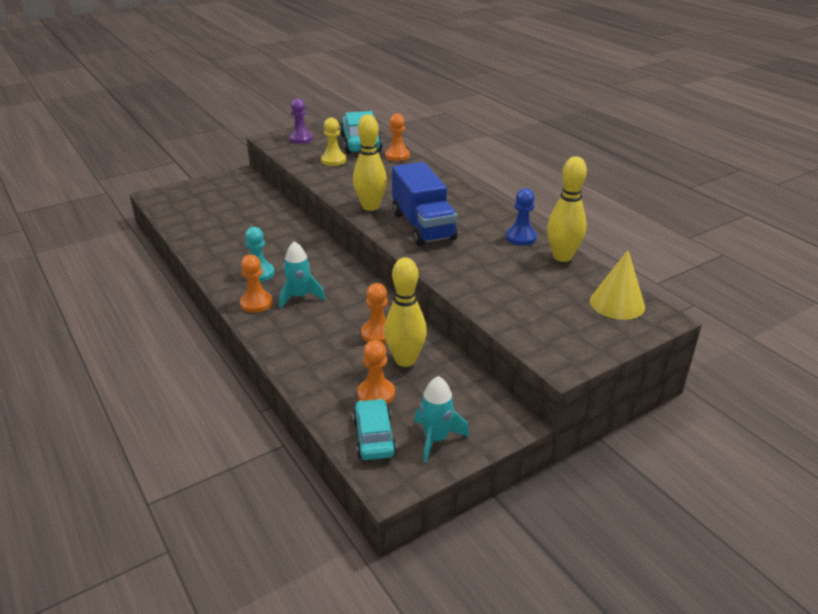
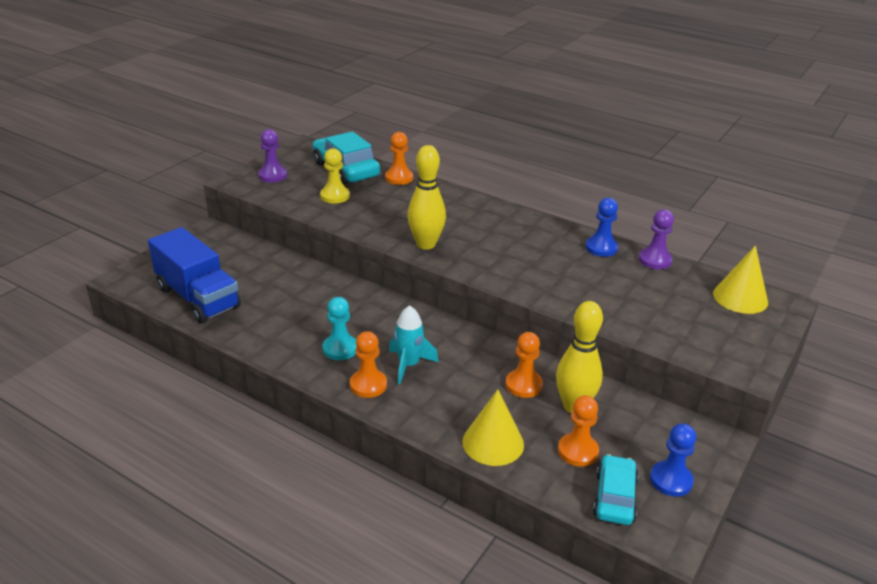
camera: 25 degrees left, 0 degrees up
turquoise car [353,399,397,460] -> turquoise car turned 45 degrees clockwise [593,454,639,525]
blue truck [392,162,458,246] -> blue truck moved to [148,227,241,324]
turquoise rocket [414,376,470,463] -> blue pawn [650,423,696,497]
yellow bowling pin [547,156,587,262] -> purple pawn [639,209,674,269]
none -> yellow cone [462,389,524,466]

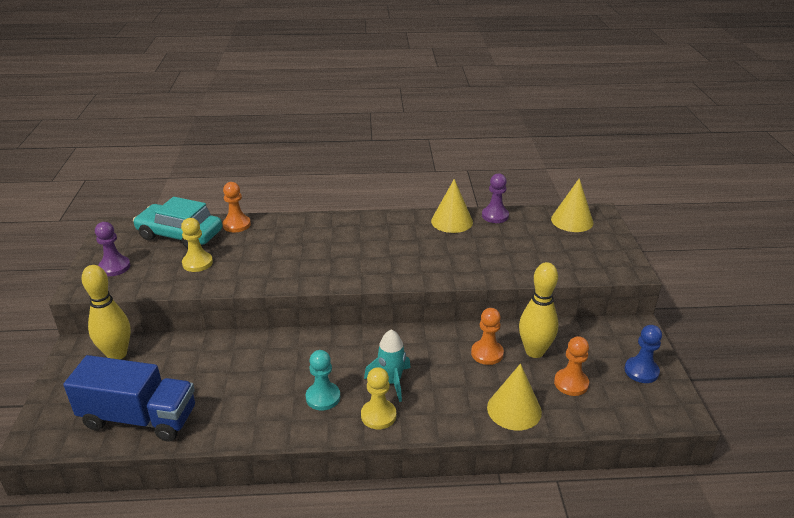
camera: 35 degrees left, 0 degrees up
orange pawn [350,331,387,398] -> yellow pawn [361,367,396,429]
yellow bowling pin [408,145,446,250] -> yellow bowling pin moved to [81,265,131,359]
blue pawn [585,198,618,257] -> yellow cone [431,179,473,233]
turquoise car [593,454,639,525] -> none

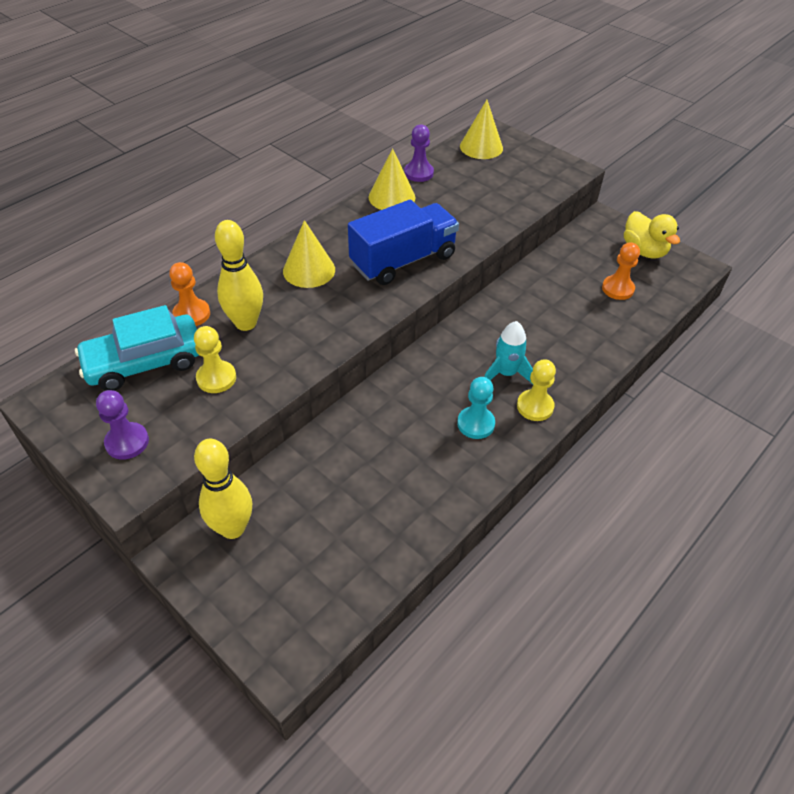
camera: 45 degrees left, 15 degrees up
blue truck [63,355,195,442] -> blue truck moved to [348,200,459,285]
orange pawn [471,308,504,365] -> none
yellow cone [487,364,542,431] -> yellow cone moved to [283,220,335,288]
yellow bowling pin [519,262,558,358] -> yellow bowling pin moved to [215,220,263,331]
blue pawn [625,325,662,383] -> yellow duck [624,211,680,259]

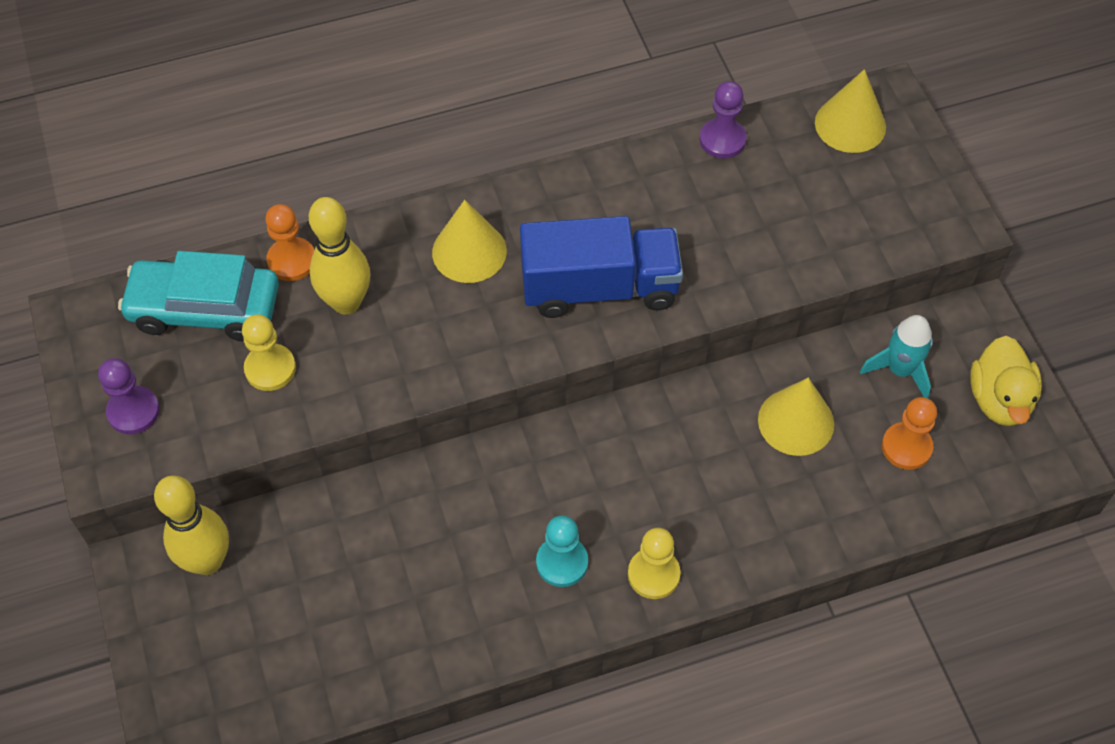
camera: 30 degrees right, 10 degrees up
yellow cone [369,148,415,210] -> yellow cone moved to [758,378,834,456]
turquoise rocket [484,321,533,383] -> turquoise rocket moved to [860,315,933,398]

